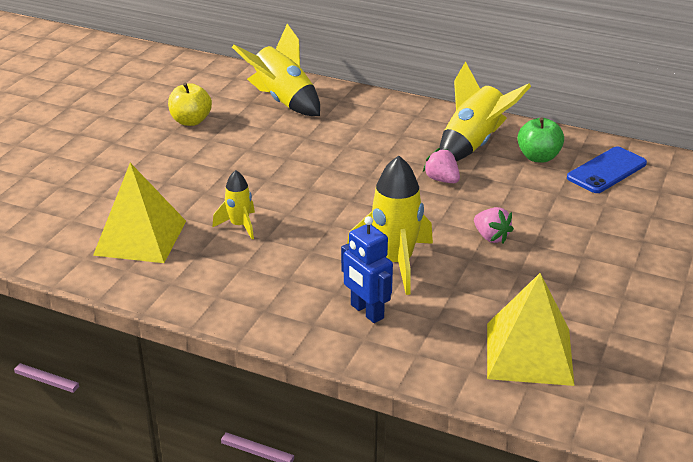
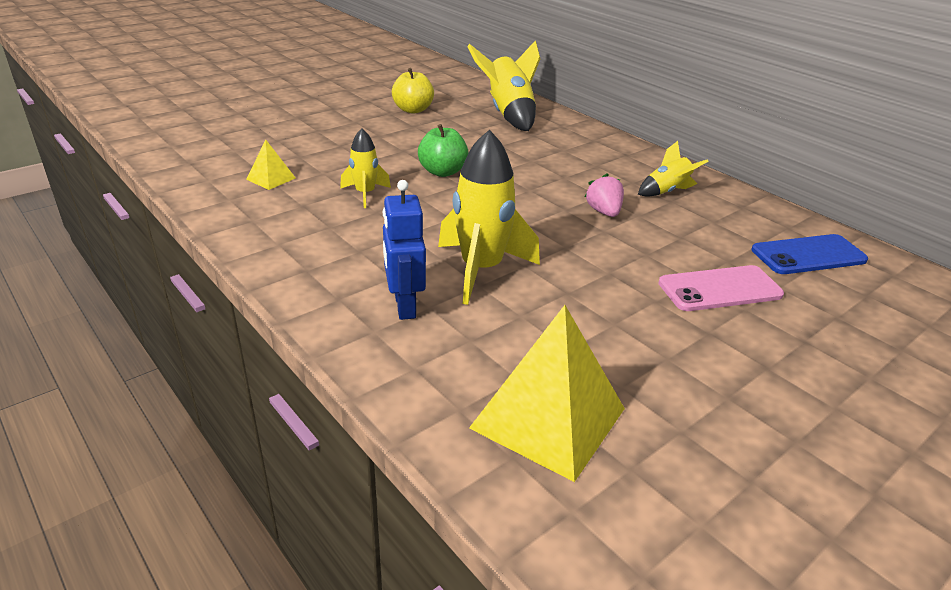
camera: 25 degrees right, 0 degrees up
yellow pyramid [93,163,186,263] -> yellow pyramid [246,140,296,190], size x0.47
yellow rocket [439,61,531,162] -> yellow rocket [638,141,709,197], size x0.55
pink strawberry [474,207,514,243] -> none
green apple [517,117,564,162] -> green apple moved to [418,124,469,177]
none -> pink phone [658,265,784,311]

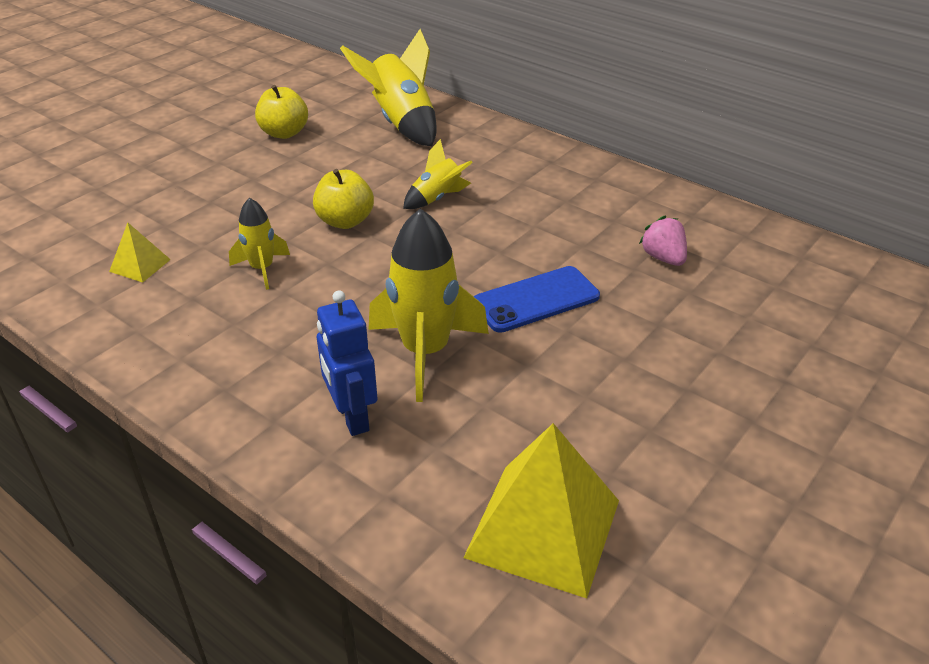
camera: 10 degrees left, 5 degrees up
green apple [418,124,469,177] -> yellow apple [313,169,374,229]
pink strawberry [584,174,624,217] -> pink strawberry moved to [639,215,687,266]
yellow rocket [638,141,709,197] -> yellow rocket moved to [403,139,473,209]
pink phone [658,265,784,311] -> none
blue phone [751,234,868,274] -> blue phone moved to [474,266,600,333]

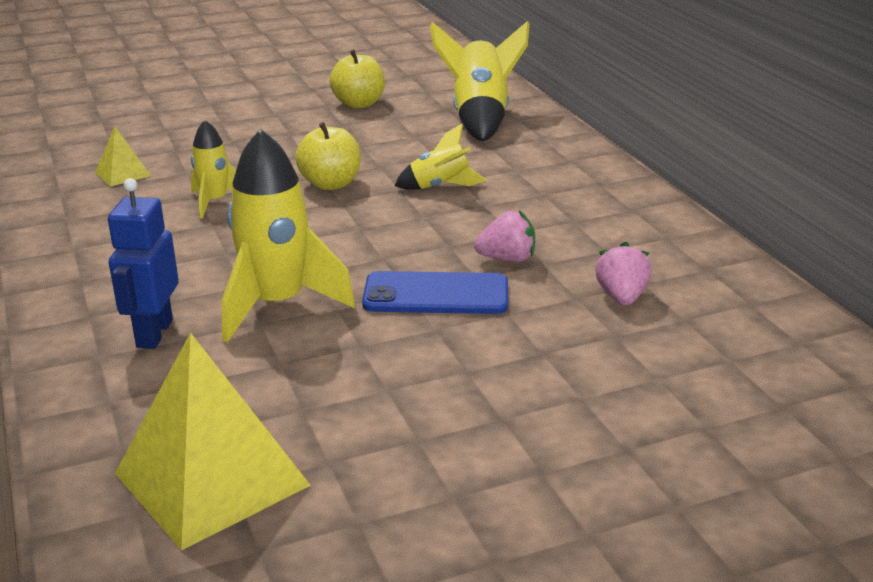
camera: 30 degrees right, 10 degrees down
none -> pink strawberry [474,210,535,262]

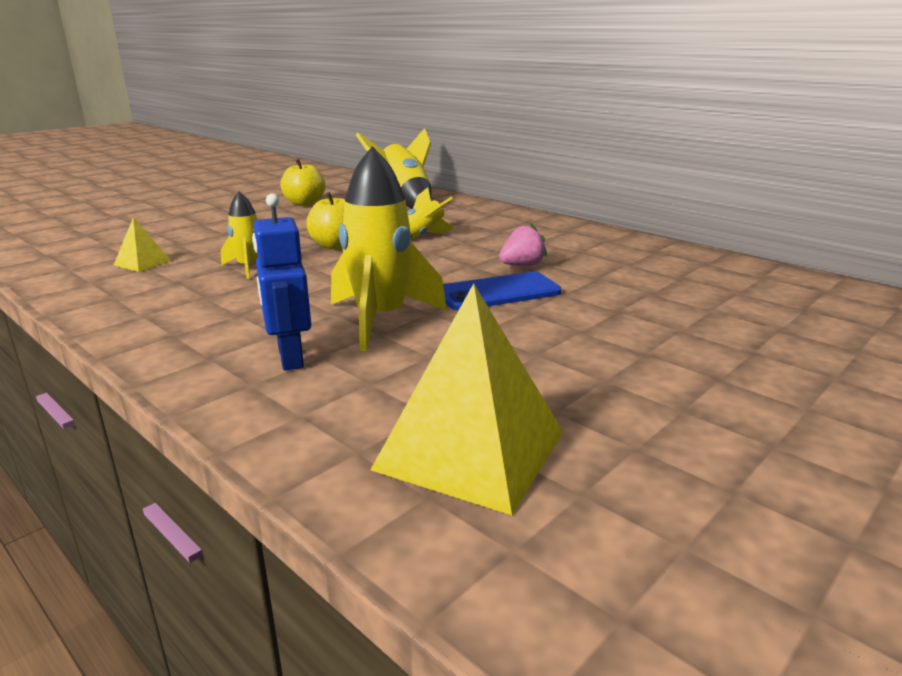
camera: 25 degrees left, 5 degrees down
pink strawberry [595,242,652,306] -> none

